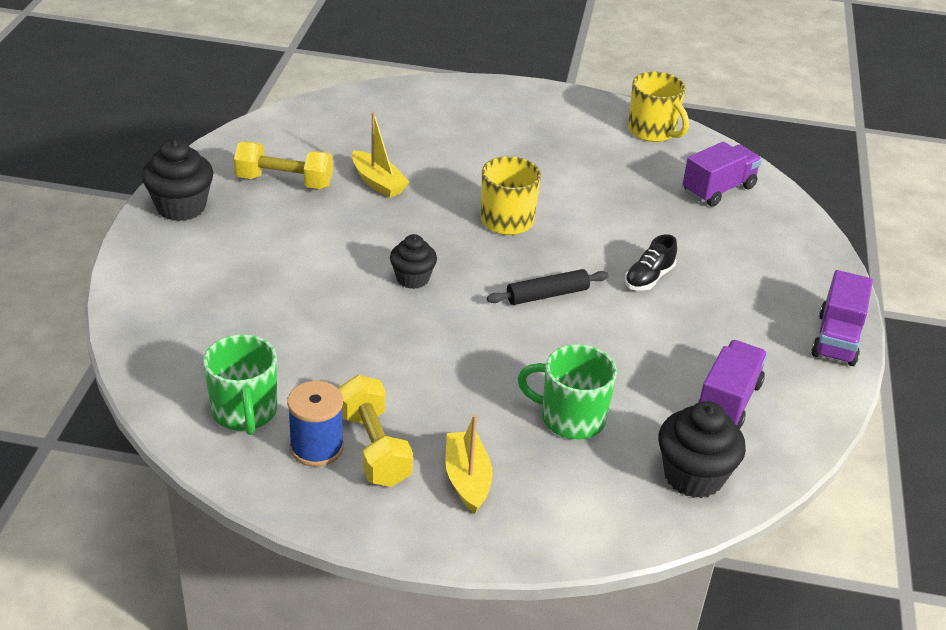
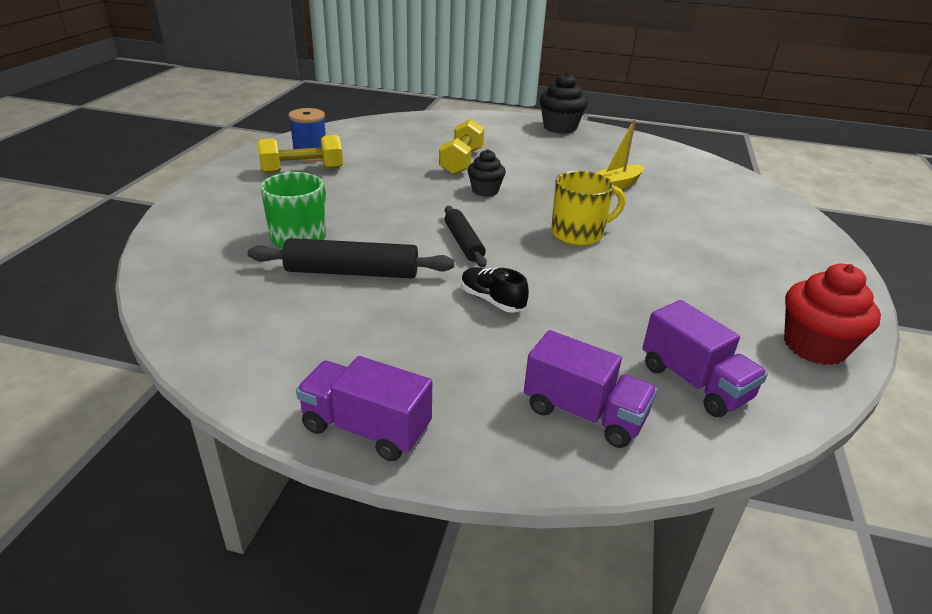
camera: 95 degrees right, 5 degrees down
green mug [203,334,277,435] -> none
yellow dumbbell [234,141,333,189] -> yellow dumbbell moved to [439,119,484,175]
yellow boat [445,415,493,514] -> none
yellow mug [628,72,689,142] -> red cupcake [784,264,881,365]
black cupcake [658,401,746,498] -> none
purple truck [698,340,768,429] -> purple truck moved to [524,330,657,448]
none -> black rolling pin [248,238,454,279]

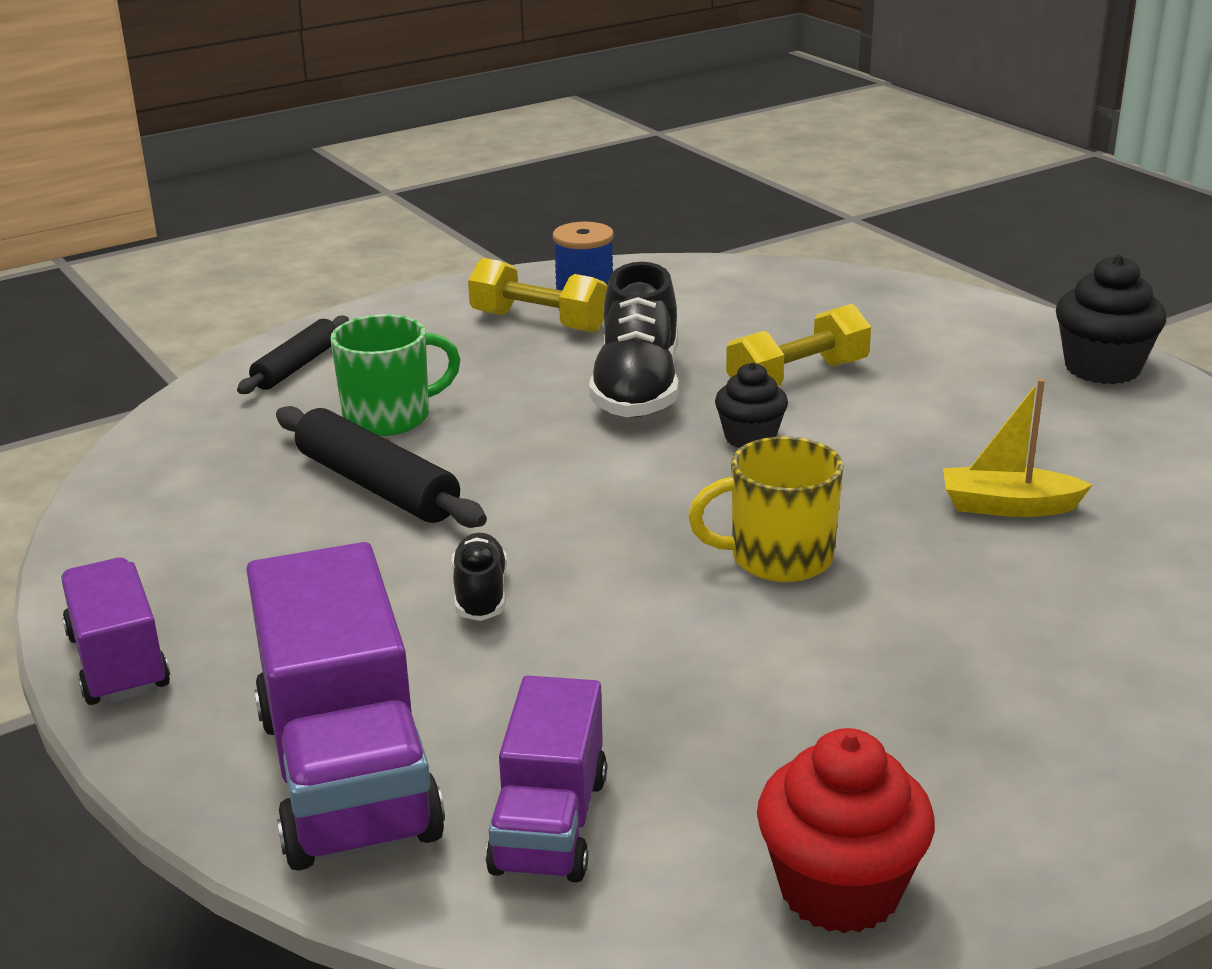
camera: 45 degrees right, 5 degrees down
black rolling pin [445,206,487,268] -> black rolling pin moved to [237,316,349,394]
purple truck [524,330,657,448] -> purple truck [246,542,445,871], size x1.65
yellow mug [551,171,625,246] -> yellow mug turned 150 degrees clockwise [688,436,844,582]
none -> black shoe [589,262,679,418]

